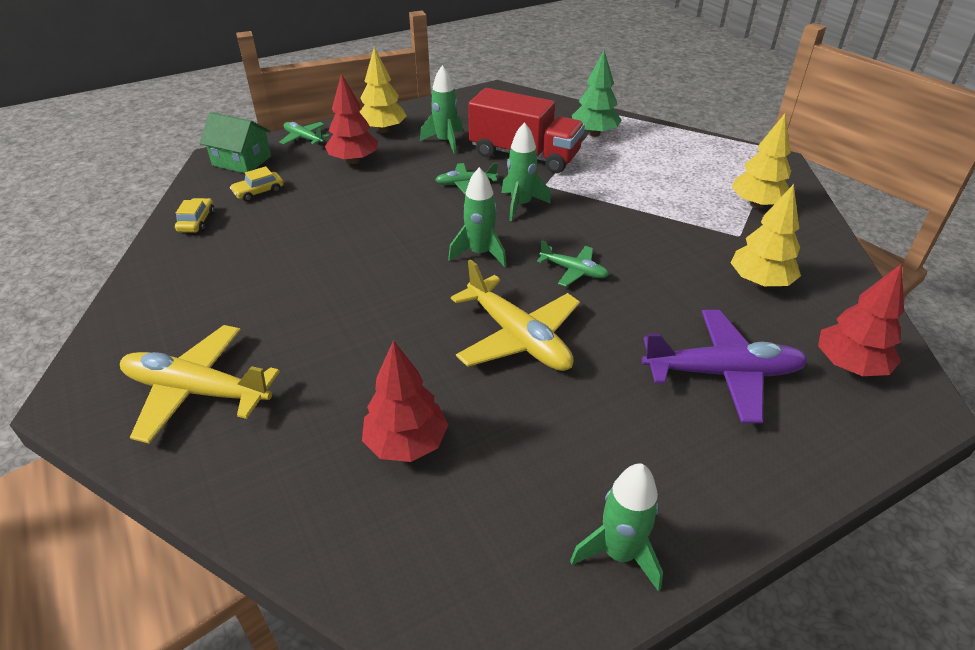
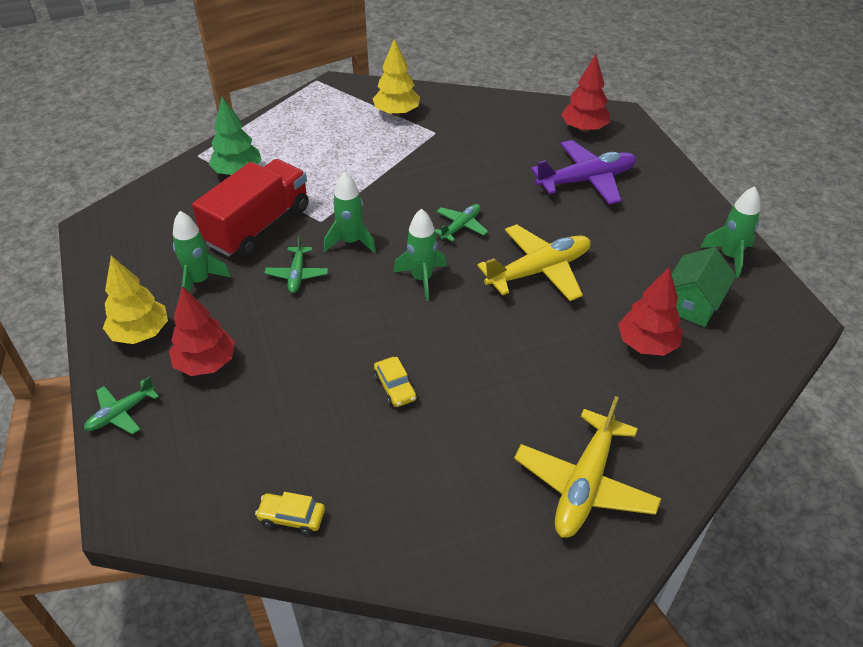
camera: 80 degrees left, 5 degrees up
green house [200,112,271,173] -> green house moved to [671,247,736,327]
yellow car [230,166,284,202] -> yellow car moved to [374,357,417,407]
purple plane [642,310,808,423] -> purple plane turned 60 degrees clockwise [531,140,637,205]
yellow tree [731,184,801,287] -> none

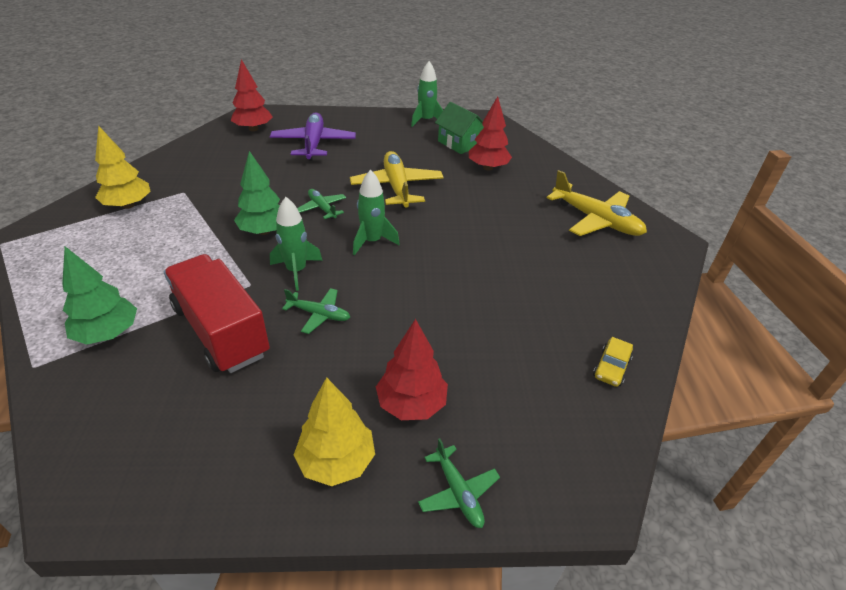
camera: 75 degrees left, 5 degrees down
green rocket [173,211,231,293] -> none
yellow car [374,357,417,407] -> none
none -> green tree [234,151,280,235]

